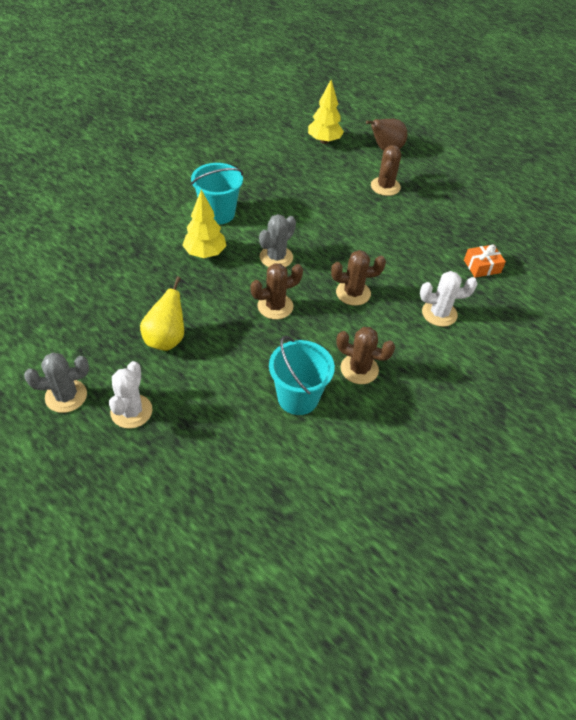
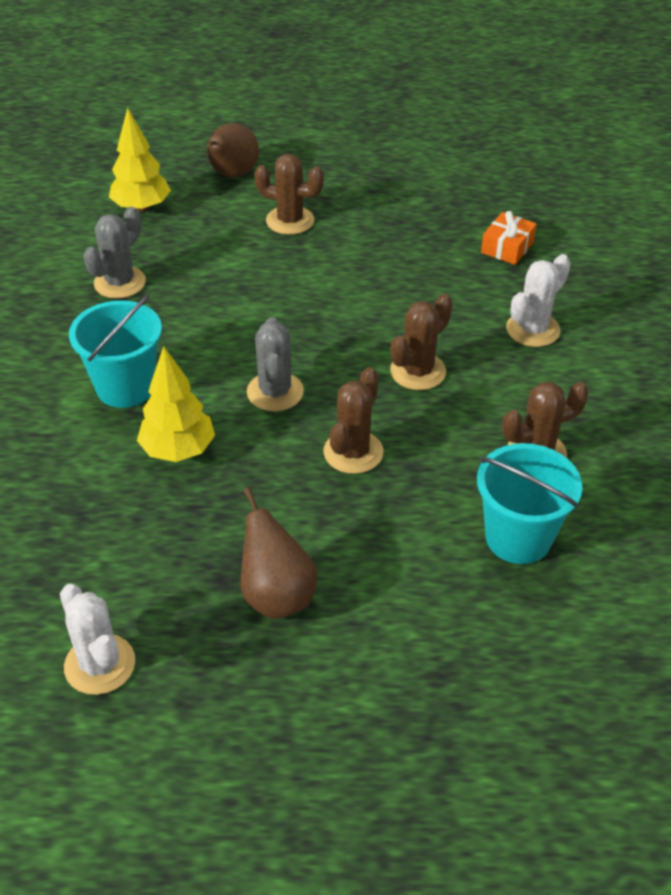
camera: 40 degrees left, 5 degrees down
grey cactus [24,353,89,413] -> grey cactus moved to [83,207,146,299]
white cactus [109,361,153,429] -> white cactus moved to [60,584,135,695]
yellow pear [140,276,184,351] -> brown pear [241,487,317,619]
brown cactus [371,145,401,196] -> brown cactus turned 45 degrees counterclockwise [254,154,324,235]

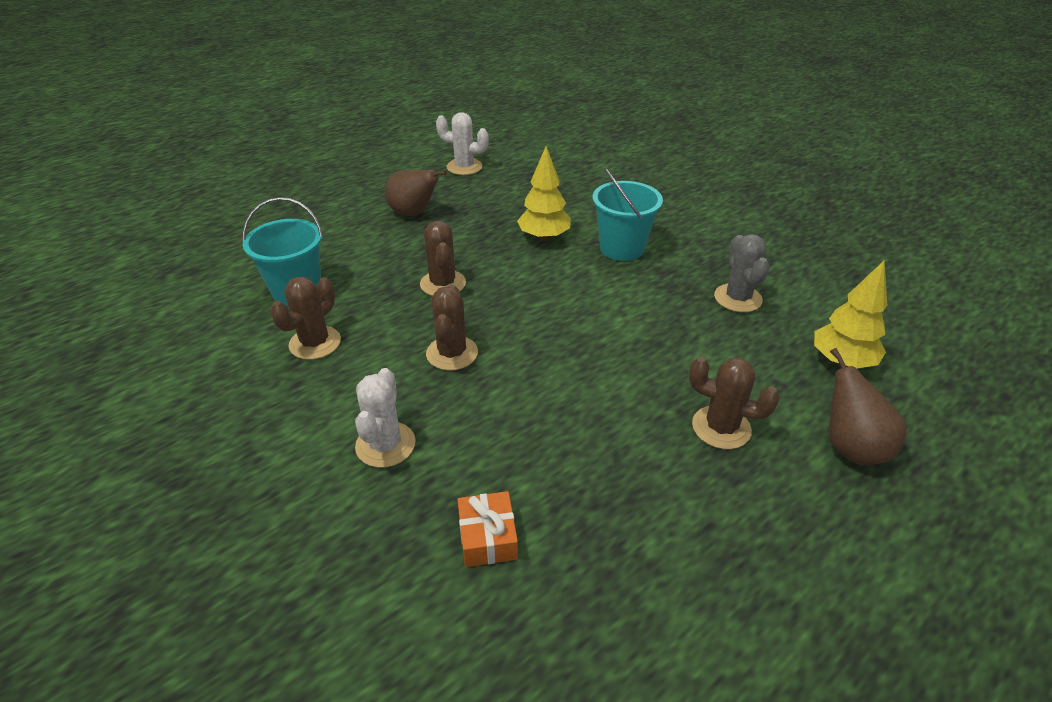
camera: 140 degrees right, 5 degrees down
grey cactus [247,317,304,411] -> none
brown cactus [254,154,324,235] -> brown cactus turned 45 degrees clockwise [689,357,780,449]

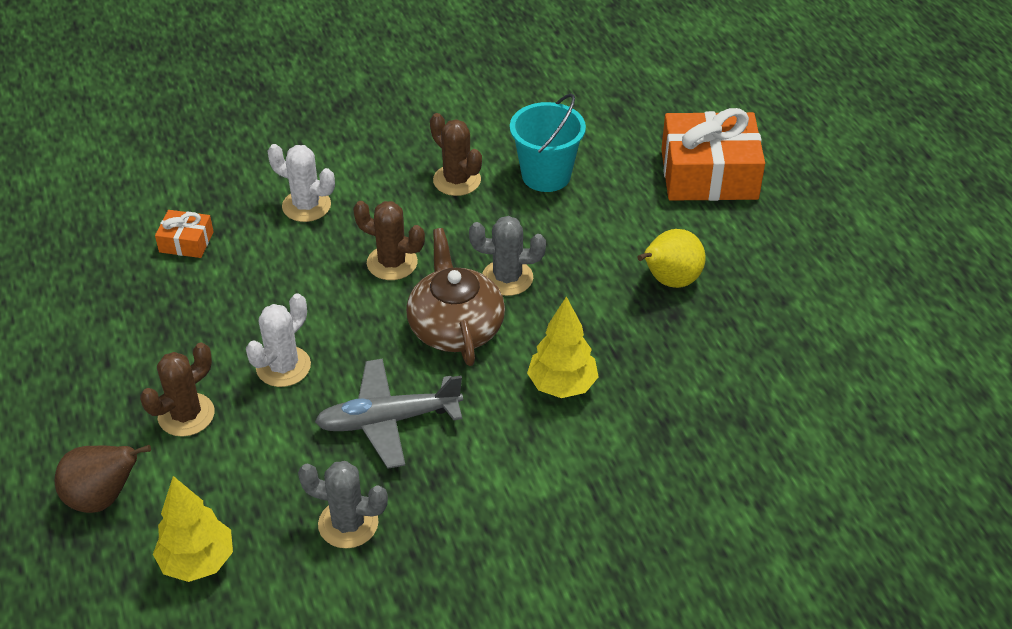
camera: 110 degrees right, 5 degrees up
brown pear [385,170,447,216] -> yellow pear [637,229,706,288]
brown cactus [420,221,466,296] -> grey cactus [469,216,546,296]
white cactus [436,112,489,175] -> white cactus moved to [246,293,311,387]
turquoise bucket [593,168,663,261] -> none
none -> grey plane [315,358,463,469]
none -> brown teapot [406,228,505,366]
none -> orange gift [661,108,765,201]

